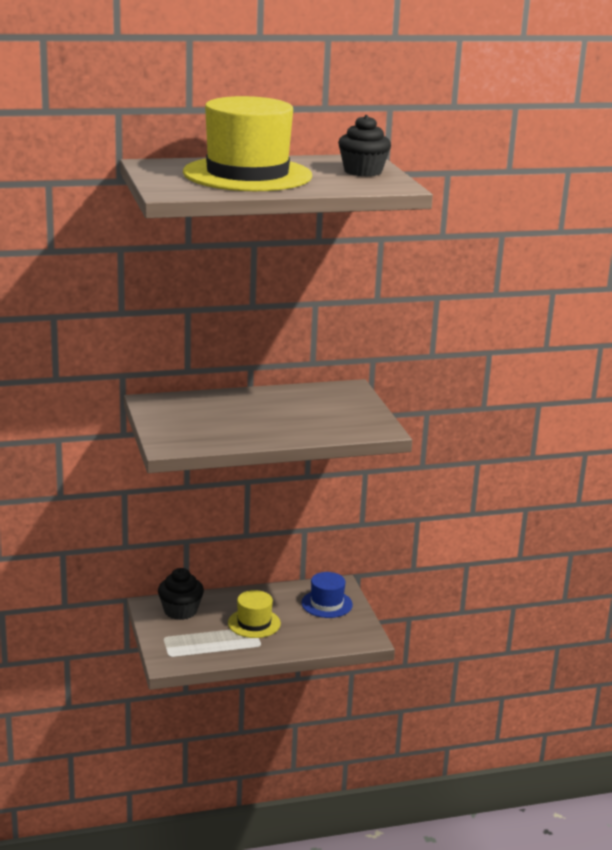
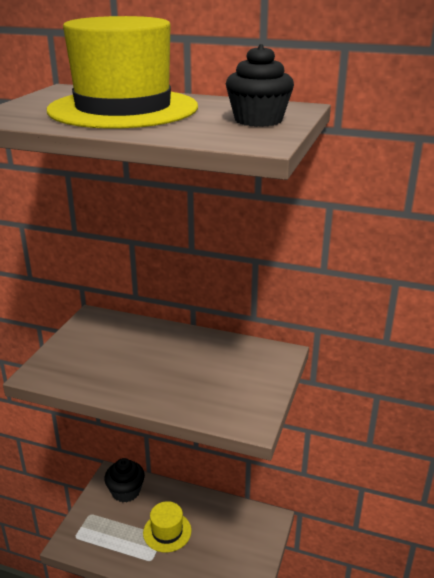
camera: 35 degrees right, 5 degrees up
blue hat [301,572,353,618] -> none

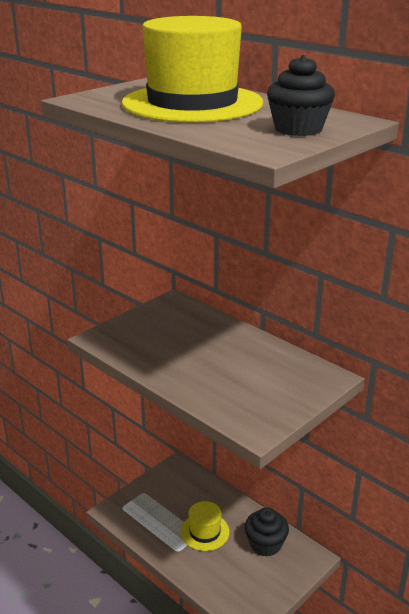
camera: 25 degrees right, 0 degrees up
black cupcake [104,458,145,502] -> black cupcake moved to [245,507,289,557]

